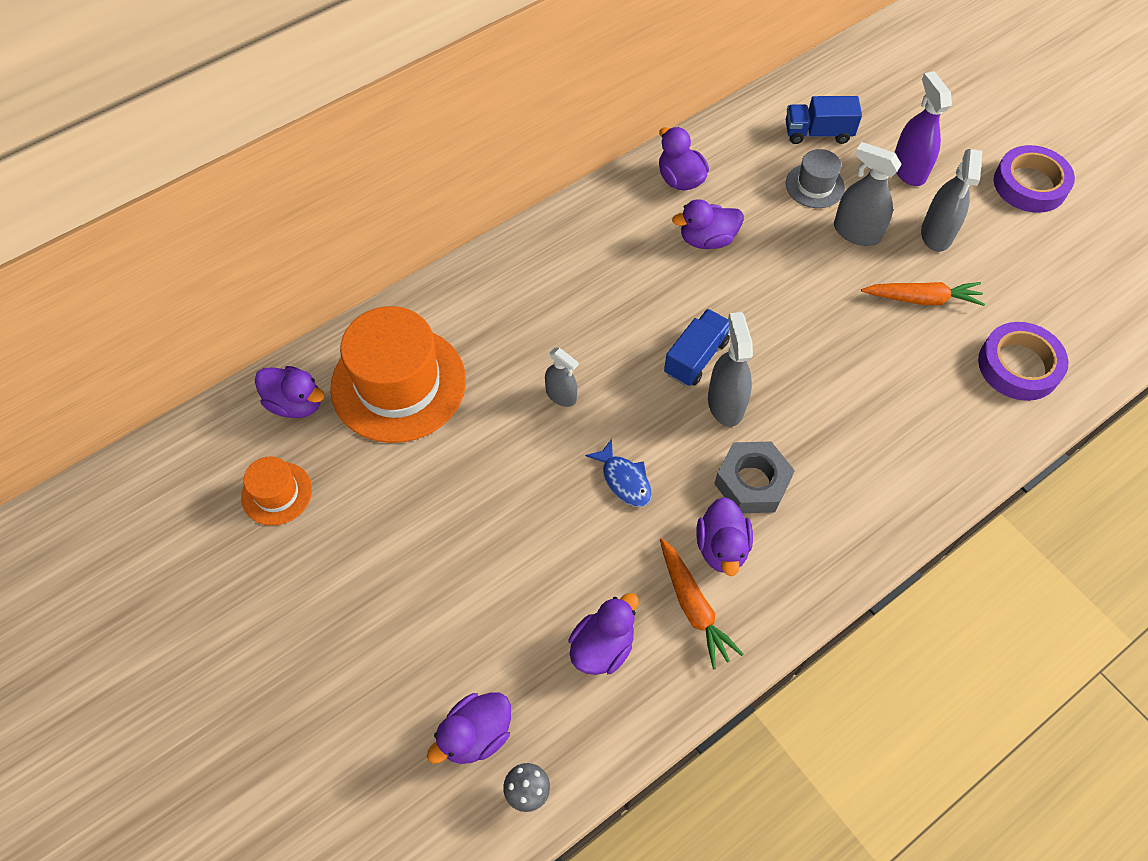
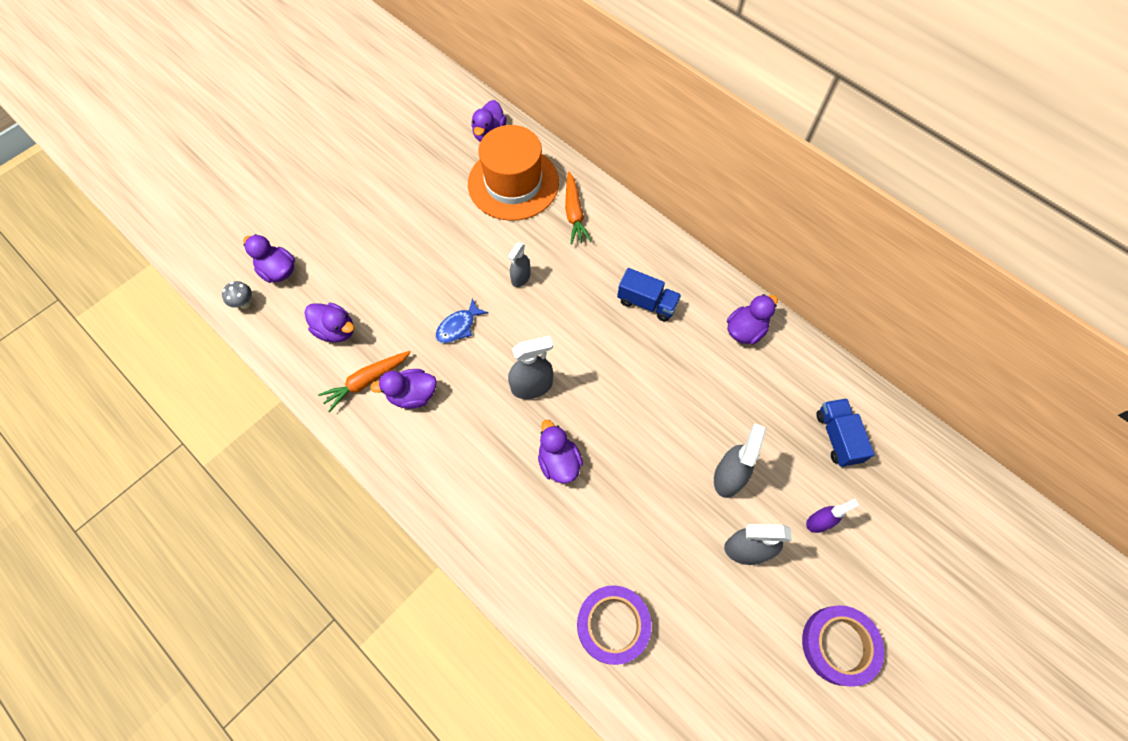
camera: 80 degrees right, 5 degrees up
orange hat [241,456,312,526] -> none
blue truck [664,309,730,386] -> blue truck moved to [617,268,681,322]
purple duck [672,199,743,249] -> purple duck moved to [538,420,583,483]
grey nut [714,441,795,513] -> none
grey hat [786,149,845,208] -> none
orange carrot [861,282,985,306] -> orange carrot moved to [565,172,592,244]
purple spray bottle [894,71,952,186] -> purple spray bottle [806,499,859,533], size x0.64

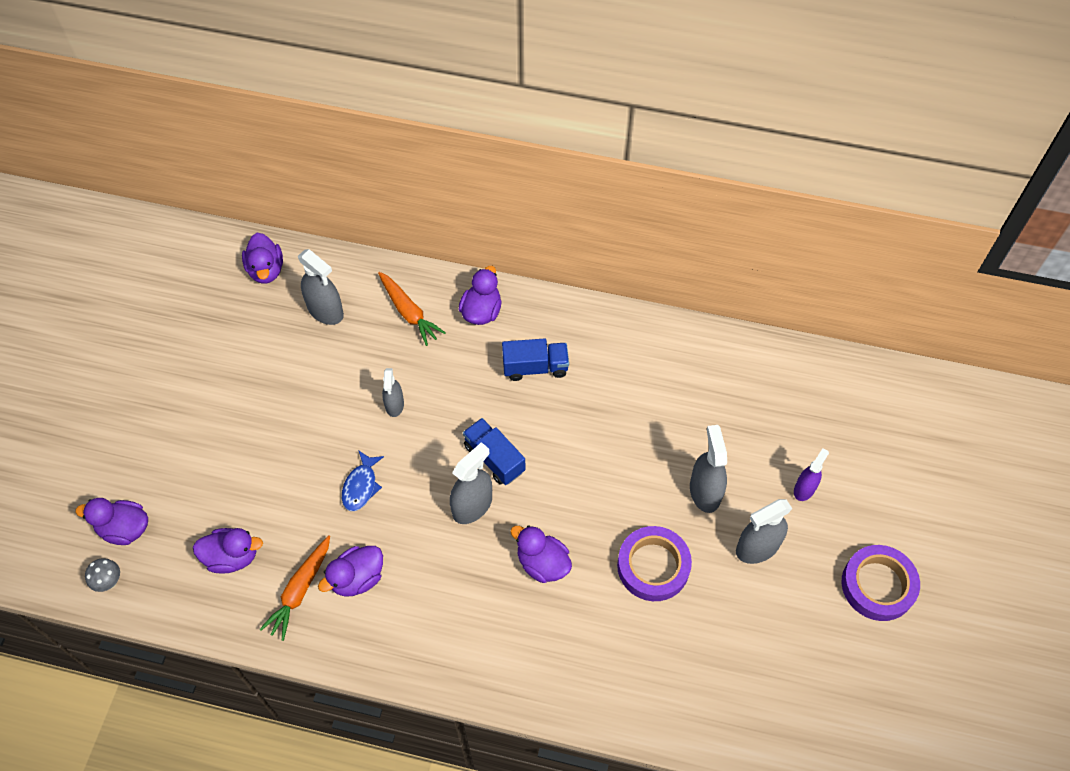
camera: 30 degrees left, 5 degrees down
orange hat [468,125,559,221] -> grey spray bottle [298,249,344,325]
purple tape [577,585,652,665] -> purple tape moved to [617,526,692,601]
purple duck [727,294,778,345] -> purple duck moved to [458,266,502,325]
blue truck [816,398,875,467] -> blue truck moved to [463,418,525,485]

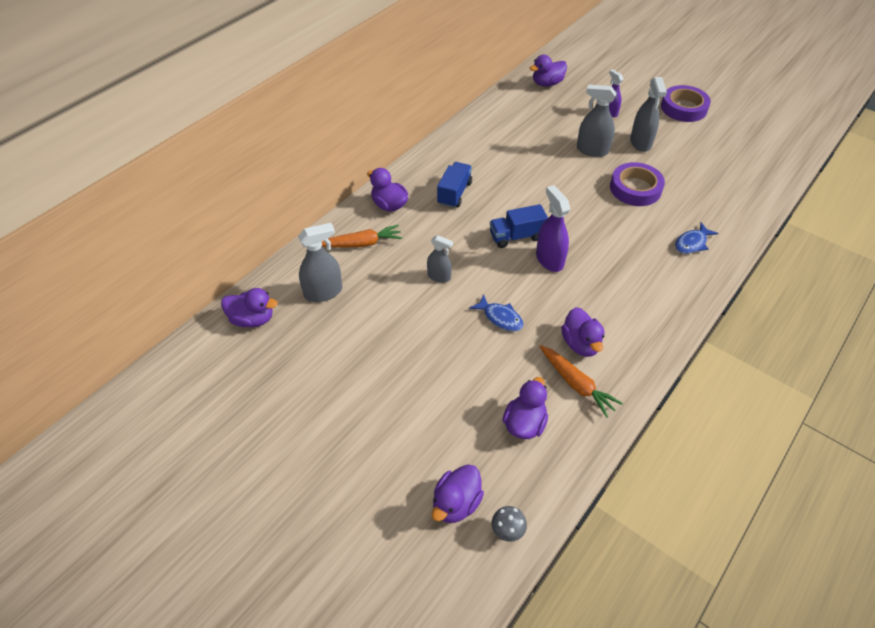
camera: 65 degrees left, 10 degrees down
grey spray bottle [450,442,492,524] -> purple spray bottle [536,185,570,272]
purple duck [510,525,572,583] -> purple duck moved to [530,55,567,87]
none -> blue fish [675,222,718,254]

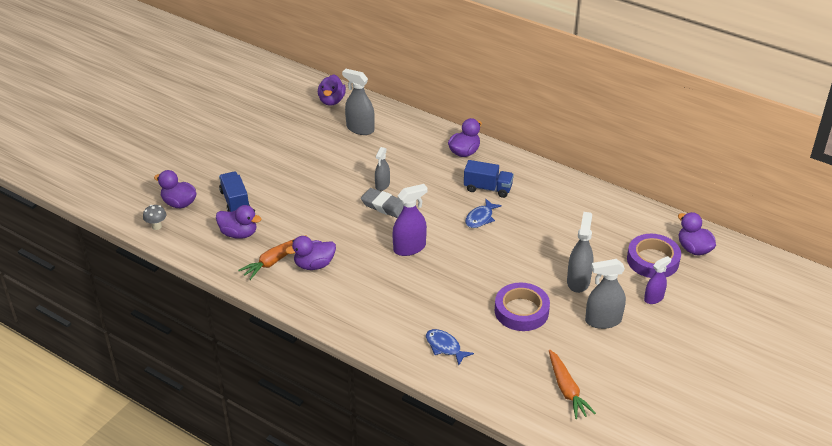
camera: 85 degrees right, 10 degrees down
grey spray bottle [298,223,342,302] -> grey spray bottle turned 150 degrees clockwise [342,69,375,135]
orange carrot [322,225,402,247] -> orange carrot moved to [549,350,596,419]
blue fish [469,294,524,331] -> blue fish moved to [465,198,502,228]
blue truck [490,204,548,248] -> blue truck moved to [219,172,250,212]
purple tape [661,85,711,122] -> purple tape moved to [627,234,681,278]
none -> grey eraser [361,188,404,218]

